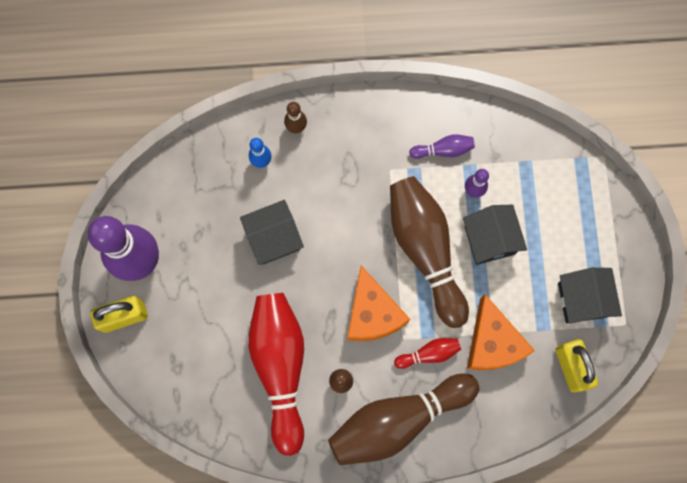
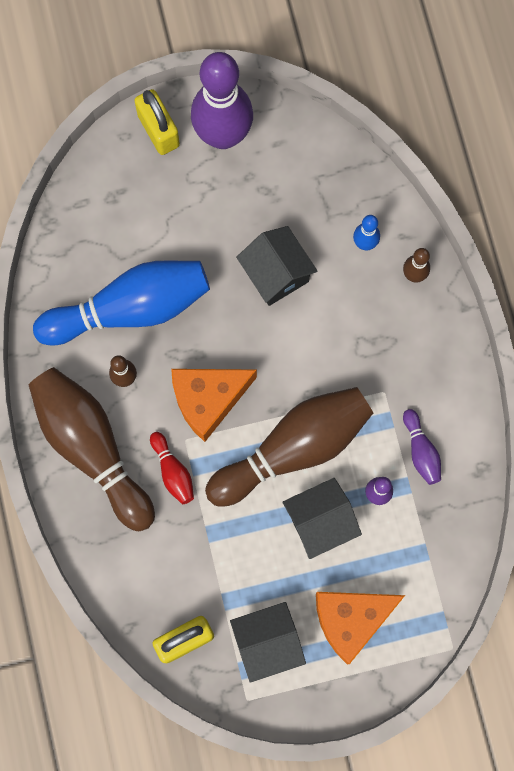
camera: 80 degrees right, 0 degrees up
red bowling pin [248,293,304,456] -> blue bowling pin [33,260,210,346]
orange cheese [467,294,535,370] -> orange cheese moved to [316,592,405,664]

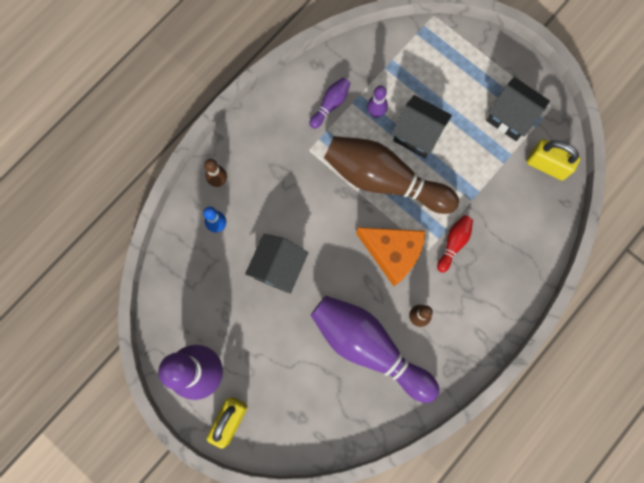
camera: 125 degrees left, 0 degrees up
brown bowling pin [29,367,155,531] -> none
blue bowling pin [33,260,210,346] -> purple bowling pin [311,296,440,403]
orange cheese [316,592,405,664] -> none

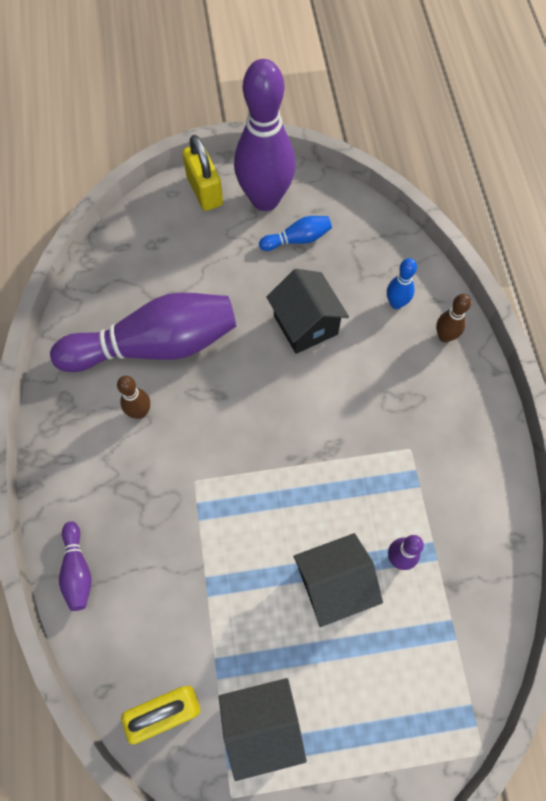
camera: 130 degrees right, 10 degrees down
purple bowling pin [309,77,351,129] -> purple bowling pin moved to [59,521,92,611]
brown bowling pin [324,136,459,214] -> none
orange cheese [356,227,425,286] -> none
red bowling pin [437,215,473,272] -> none
none -> blue bowling pin [259,216,332,251]

